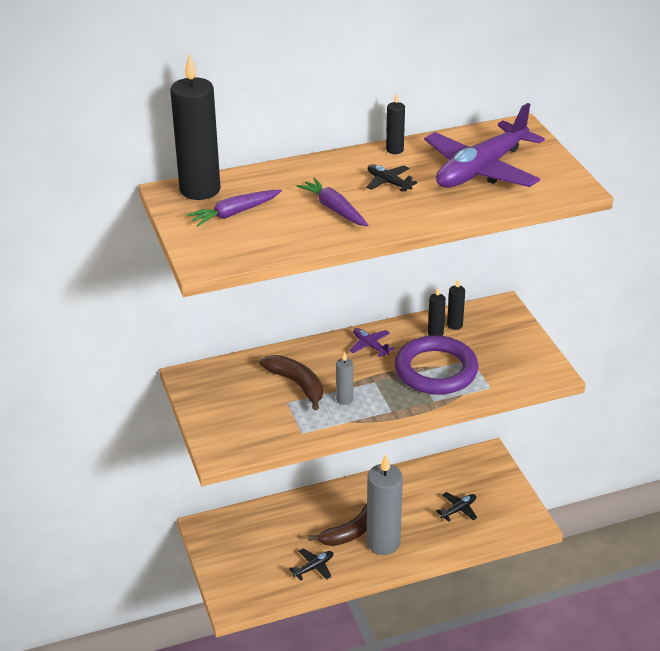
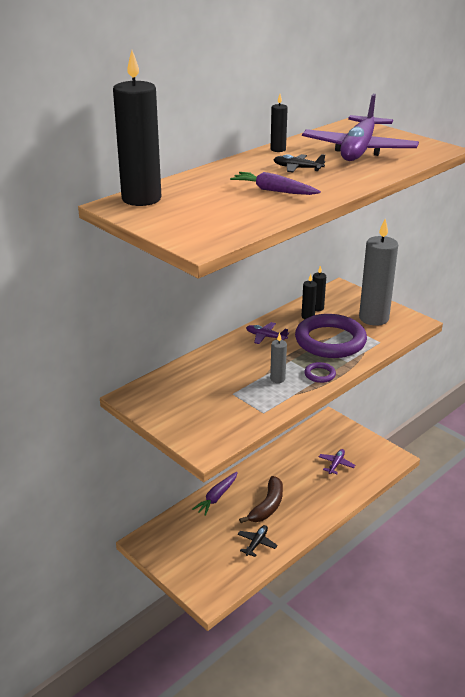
camera: 25 degrees left, 5 degrees down
purple carrot [187,190,282,227] -> purple carrot moved to [192,472,238,516]
brown banana [259,355,323,410] -> none
grey candle [367,454,403,555] -> grey candle moved to [359,219,398,326]
black plane [436,492,477,522] -> purple plane [319,449,355,474]
none -> purple ring [304,362,336,383]

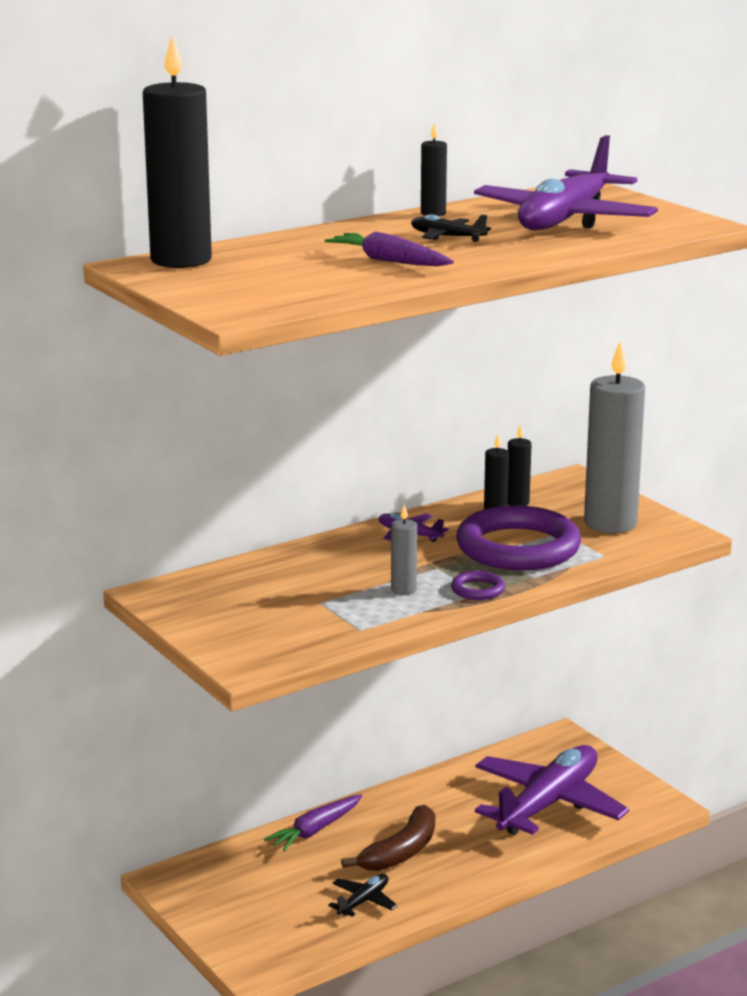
camera: 10 degrees right, 10 degrees down
purple plane [319,449,355,474] -> purple plane [475,745,629,835], size x2.41

